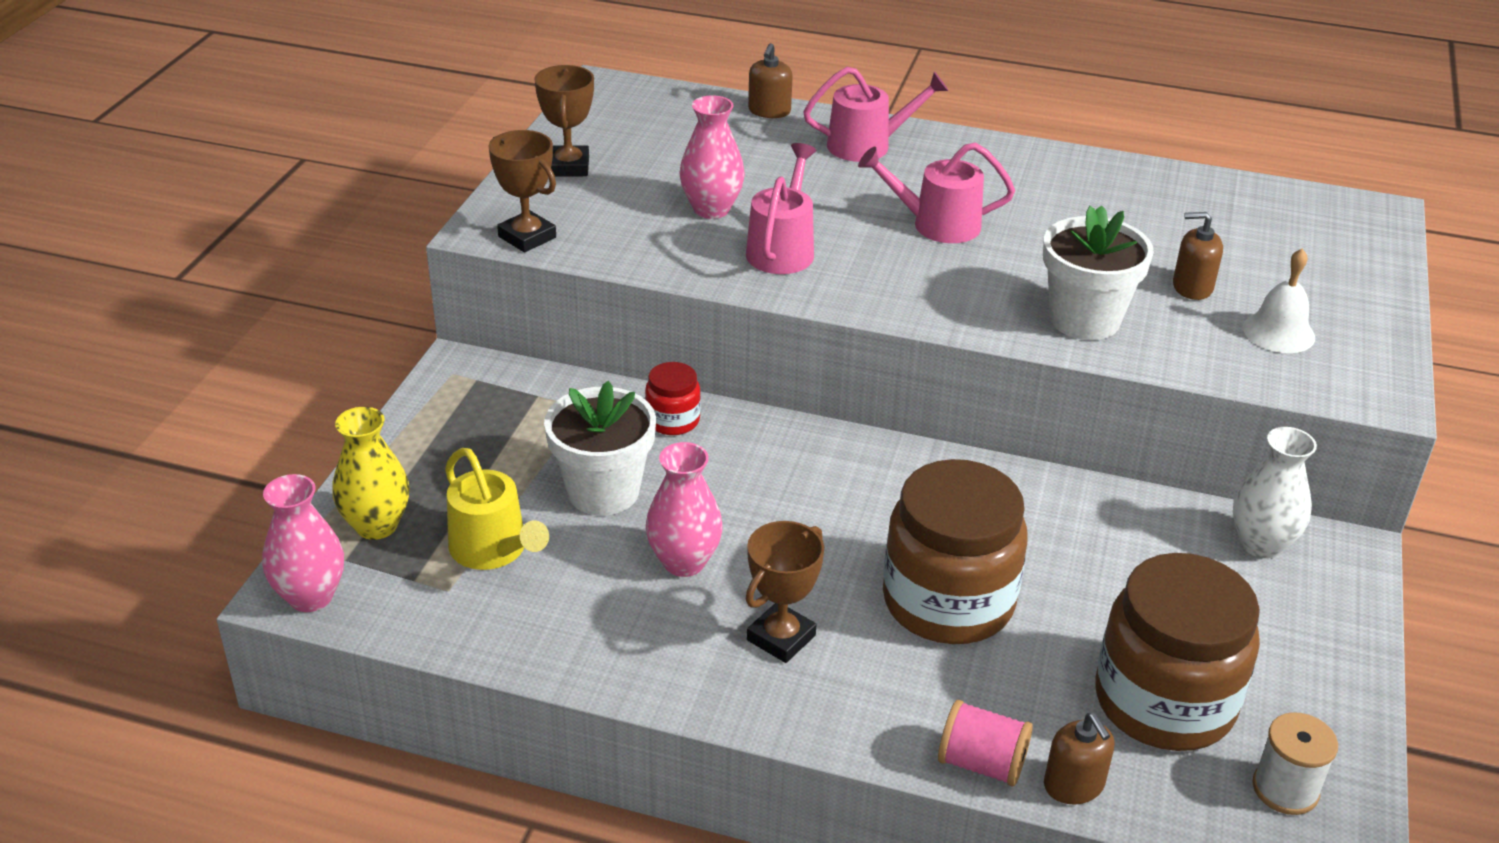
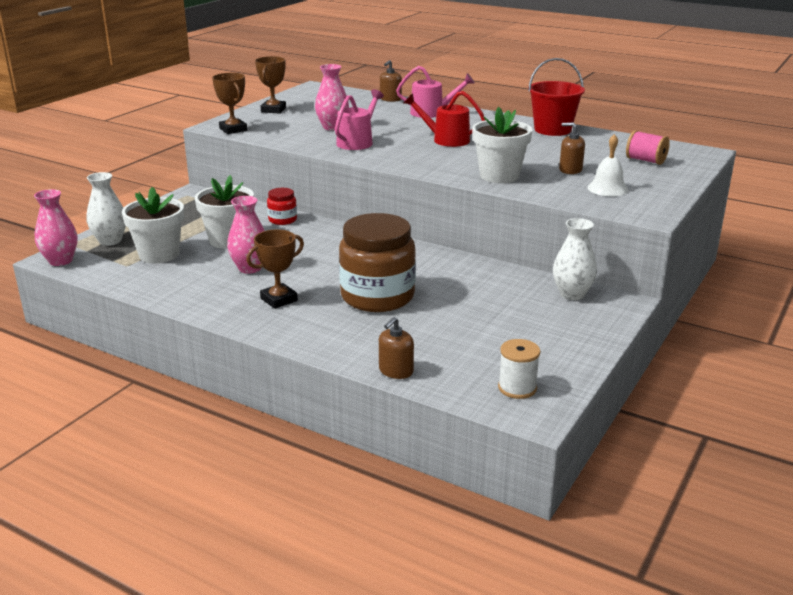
camera: 15 degrees right, 10 degrees down
yellow vase [332,407,409,540] -> white vase [86,172,126,246]
yellow watering can [445,448,549,570] -> white flower pot [122,187,184,264]
pink watering can [858,142,1015,243] -> red watering can [404,91,485,147]
pink spool [938,700,1033,786] -> pink spool moved to [626,130,670,165]
brown soap dispenser [1044,713,1114,804] -> brown soap dispenser turned 45 degrees clockwise [379,317,414,379]
brown jar [1095,553,1260,751] -> none
none -> red bucket [528,58,585,136]

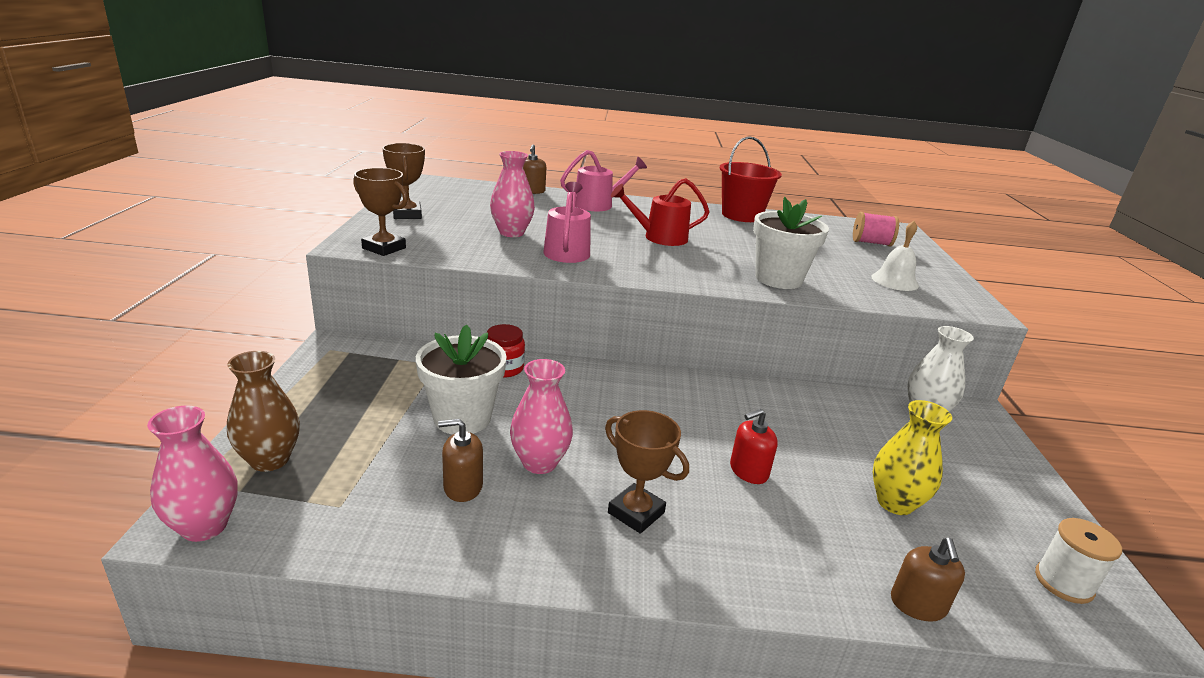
camera: 30 degrees left, 0 degrees up
white vase [86,172,126,246] -> brown vase [227,351,300,472]
white flower pot [122,187,184,264] -> none
brown trophy [246,229,304,309] -> brown trophy turned 75 degrees counterclockwise [605,410,689,534]
brown jar [339,213,416,312] -> red soap dispenser [730,409,778,484]
brown soap dispenser [559,122,585,174] -> brown soap dispenser moved to [438,419,483,502]
none -> yellow vase [873,400,952,515]

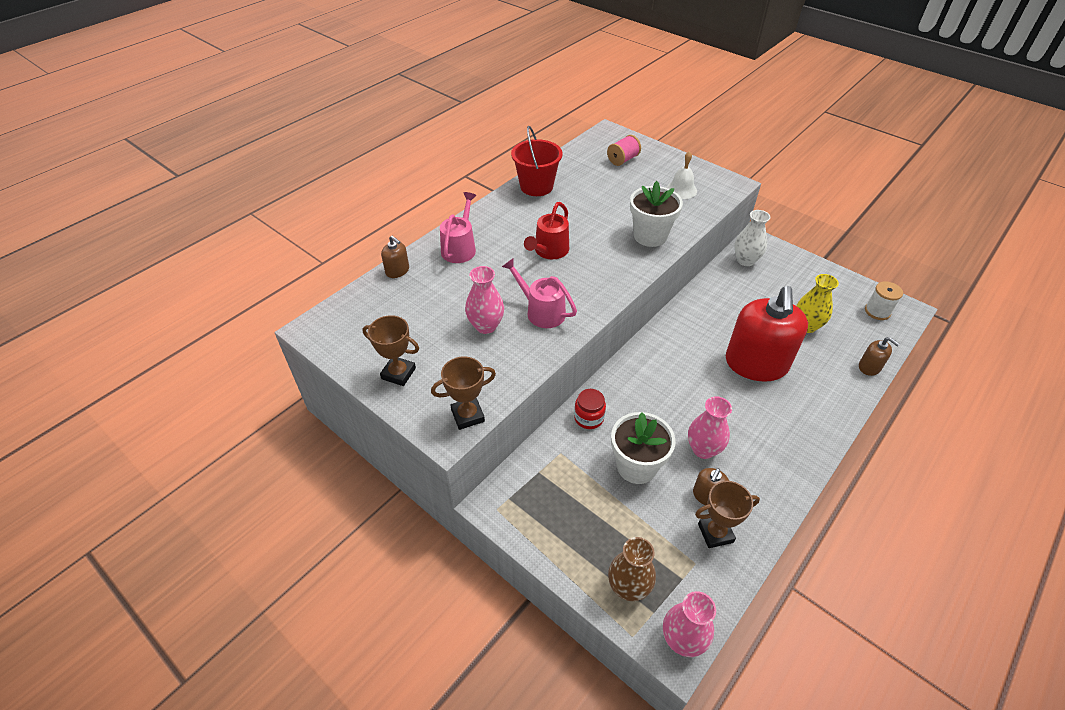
camera: 50 degrees left, 20 degrees up
brown trophy [605,410,689,534] -> brown trophy moved to [695,481,760,548]
red soap dispenser [730,409,778,484] -> red soap dispenser [726,286,808,382], size x2.40

